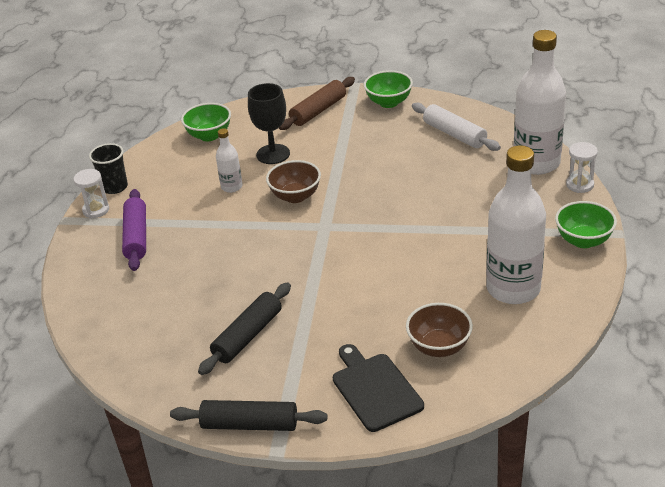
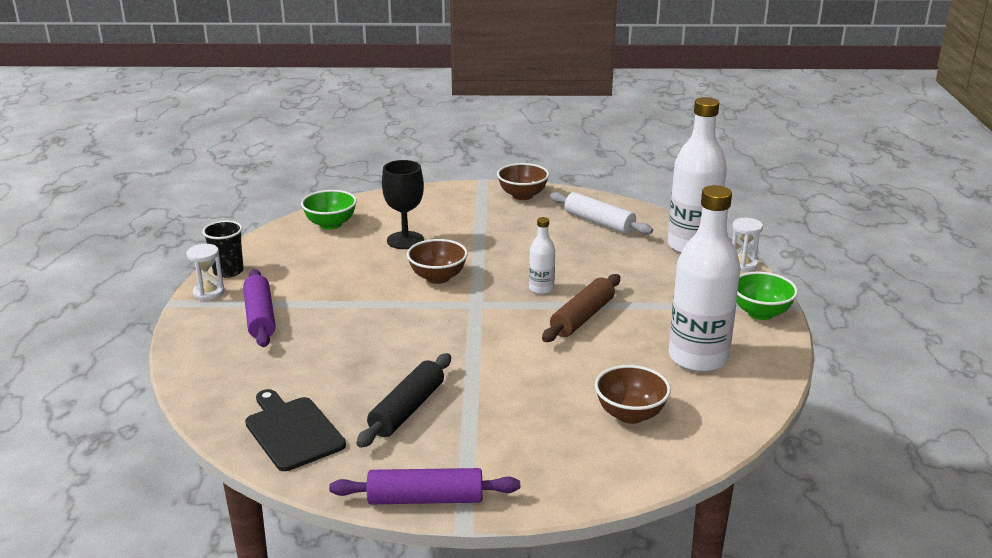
camera: 10 degrees left, 10 degrees down
black rolling pin [170,400,327,431] -> purple rolling pin [329,468,520,504]
white bottle [216,128,243,193] -> white bottle moved to [529,217,555,294]
brown rolling pin [279,77,355,130] -> brown rolling pin moved to [542,274,620,342]
black cutting board [333,344,424,432] -> black cutting board moved to [245,389,346,471]
green bowl [364,70,413,108] -> brown bowl [497,163,549,200]

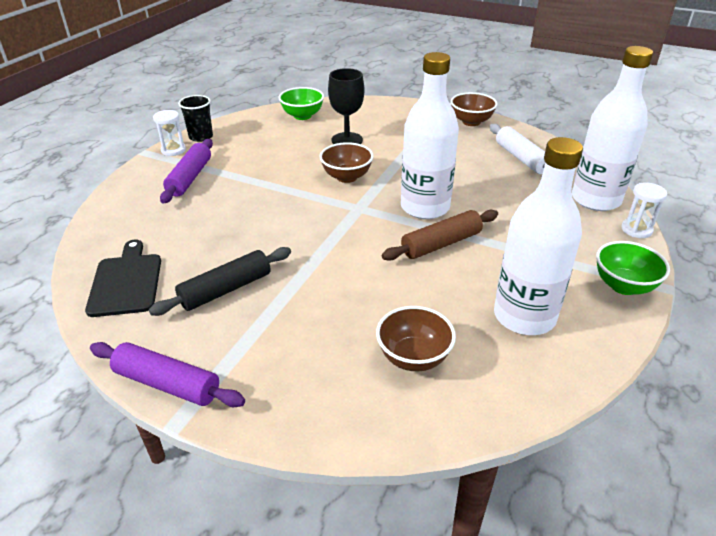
camera: 25 degrees right, 10 degrees up
white bottle [529,217,555,294] -> white bottle [401,52,459,219], size x2.12

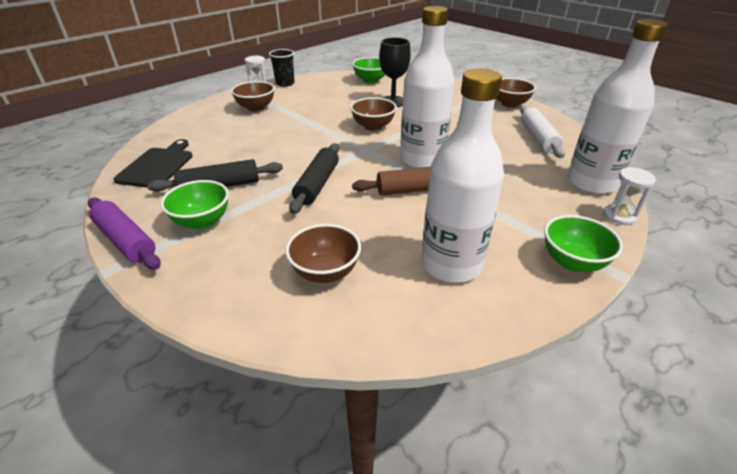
camera: 20 degrees right, 0 degrees up
purple rolling pin [160,139,213,204] -> brown bowl [231,81,275,112]
none -> green bowl [160,180,229,230]
none -> black rolling pin [289,143,339,214]

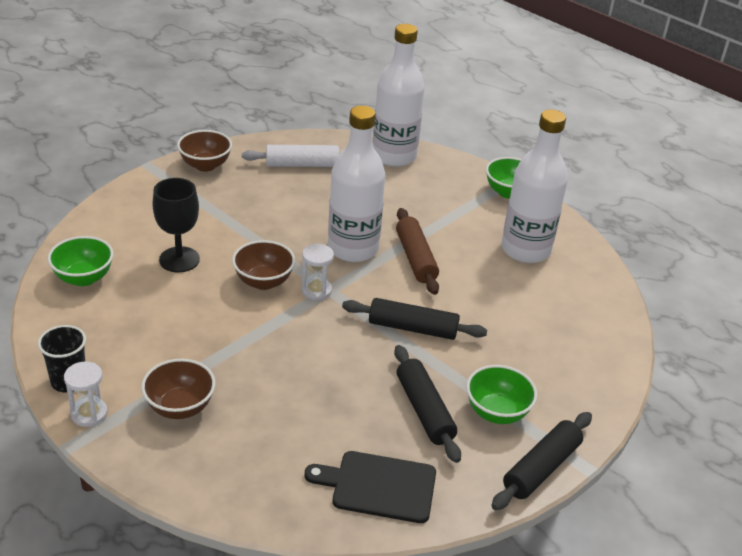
camera: 95 degrees left, 0 degrees up
purple rolling pin [88,197,160,270] -> black rolling pin [491,412,592,510]
brown bowl [285,224,361,283] -> none
white hourglass [603,167,656,225] -> white hourglass moved to [301,244,334,300]

